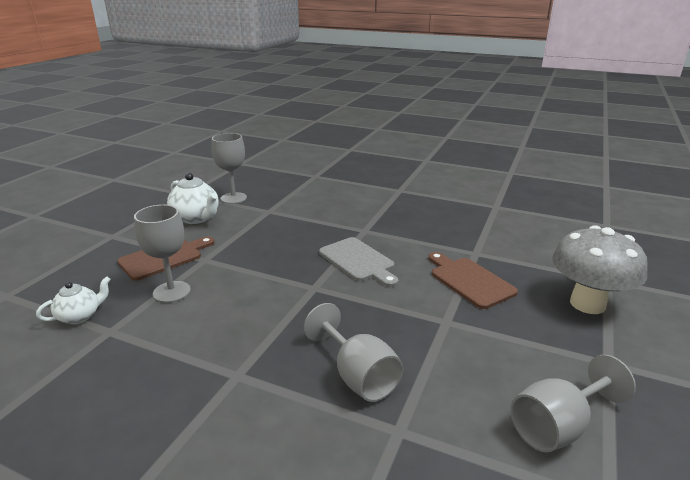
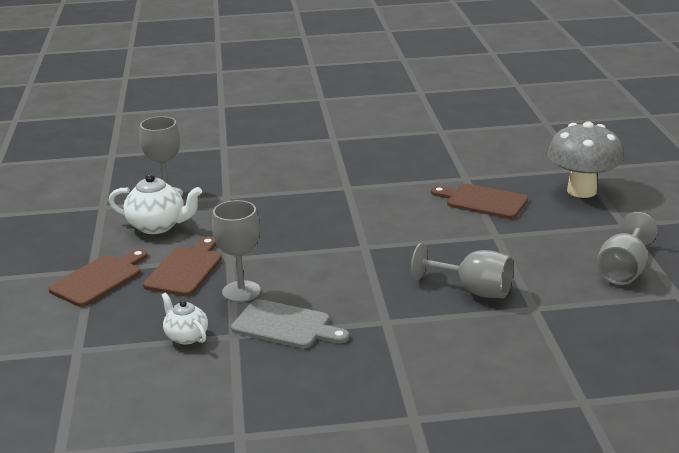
camera: 30 degrees left, 0 degrees up
white teapot [36,276,111,324] -> white teapot turned 60 degrees counterclockwise [161,293,208,344]
grey cutting board [319,237,398,287] -> grey cutting board moved to [231,299,349,348]
none -> brown cutting board [48,249,148,307]

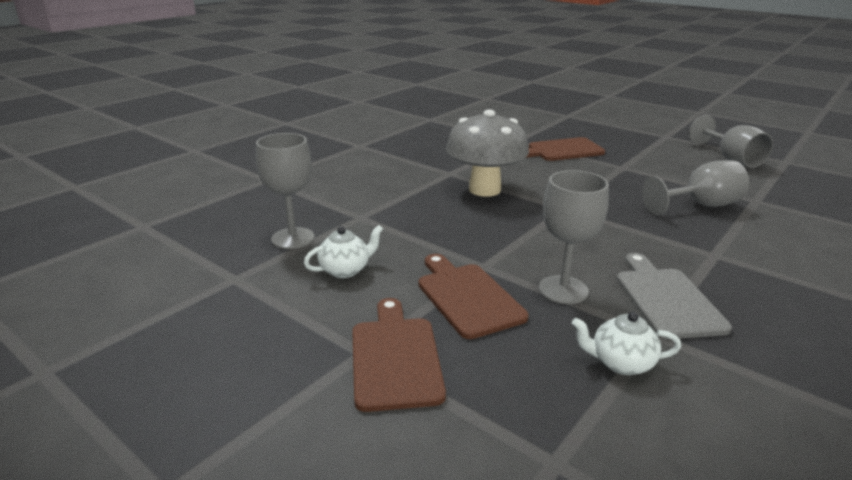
camera: 45 degrees left, 0 degrees up
white teapot [108,173,202,234] -> white teapot [304,225,383,278], size x0.62
grey cutting board [231,299,349,348] -> grey cutting board turned 75 degrees counterclockwise [617,253,732,339]
grey mushroom [548,121,624,198] -> grey mushroom moved to [446,109,529,197]

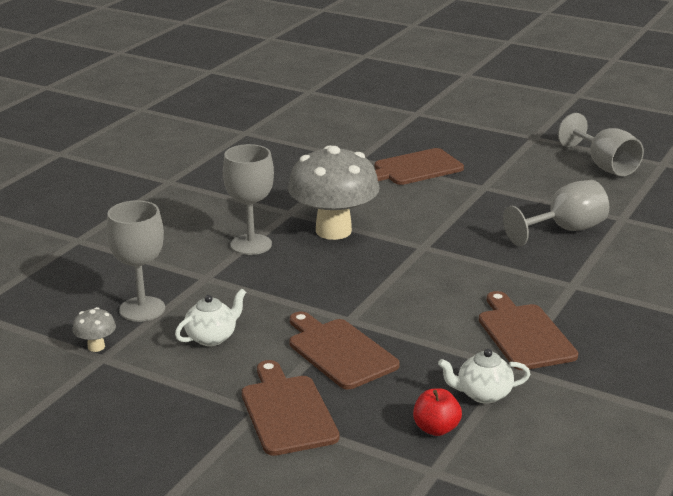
camera: 10 degrees left, 0 degrees up
grey goblet [539,170,609,304] -> grey goblet moved to [223,144,274,255]
grey cutting board [617,253,732,339] -> brown cutting board [479,291,578,370]
none -> grey mushroom [72,307,116,352]
none -> red apple [413,388,462,436]

